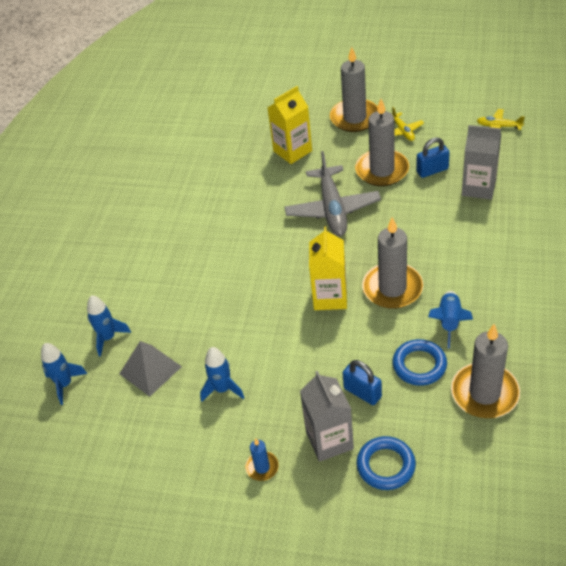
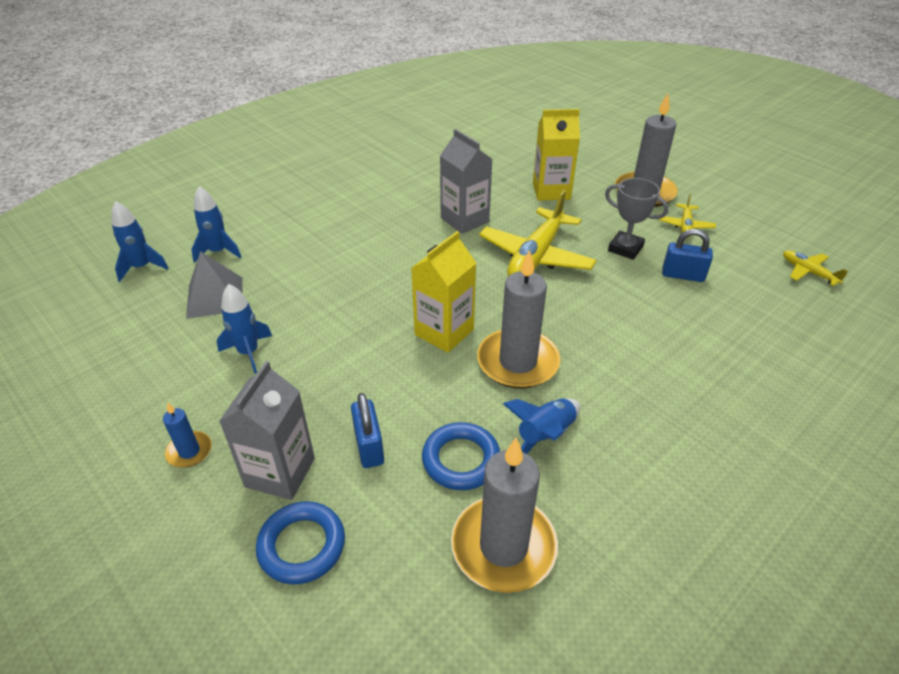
camera: 30 degrees right, 5 degrees down
grey plane [284,151,381,236] -> yellow plane [479,190,597,277]
grey candle [355,99,409,186] -> grey trophy [605,178,669,260]
grey carton [462,125,501,200] -> grey carton moved to [440,129,493,234]

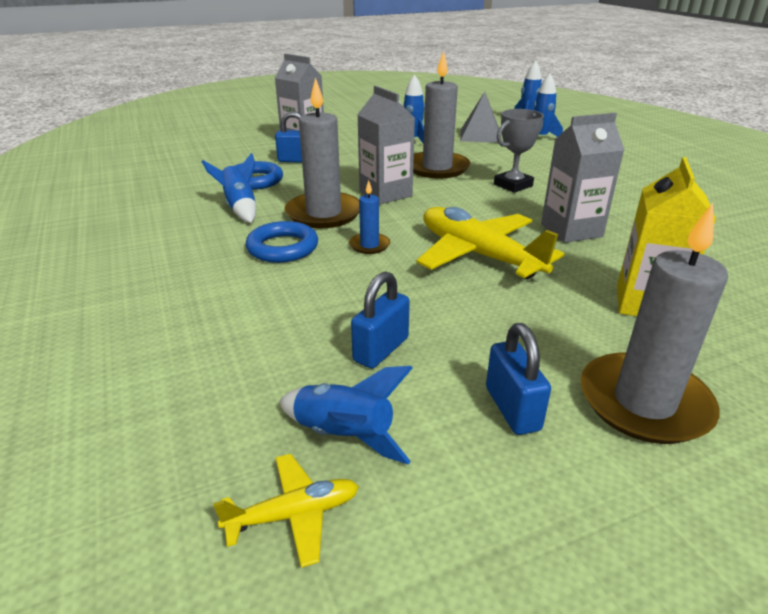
camera: 110 degrees right, 10 degrees down
blue candle [163,402,212,468] -> blue candle moved to [349,180,390,254]
blue ring [256,501,345,584] -> blue ring moved to [246,221,318,263]
yellow carton [411,231,476,353] -> grey carton [357,86,415,204]
grey candle [451,438,558,593] -> grey candle moved to [413,51,470,178]
grey trophy [605,178,669,260] -> grey trophy moved to [494,109,544,193]
yellow plane [659,194,716,238] -> blue padlock [486,323,551,435]
none -> blue rocket [279,366,412,465]

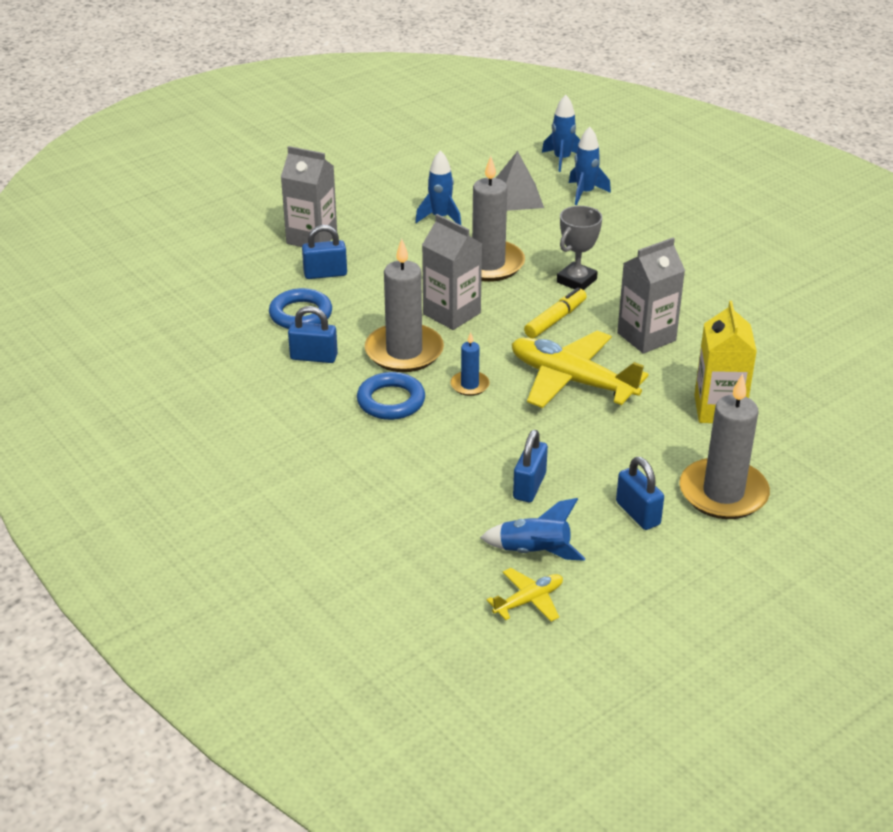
camera: 15 degrees left, 5 degrees up
blue rocket [202,153,256,223] -> blue padlock [288,306,338,363]
none -> yellow marker [524,288,587,338]

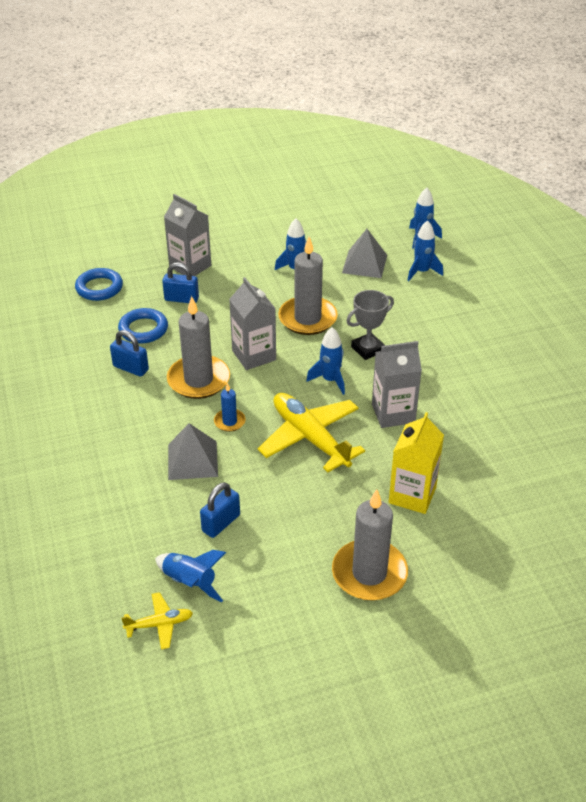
camera: 20 degrees right, 5 degrees up
blue ring [357,372,425,420] -> blue ring moved to [75,268,123,301]
yellow marker [524,288,587,338] -> blue rocket [306,327,345,395]
blue padlock [616,457,664,530] -> none
none -> grey pyramid [168,423,218,480]

